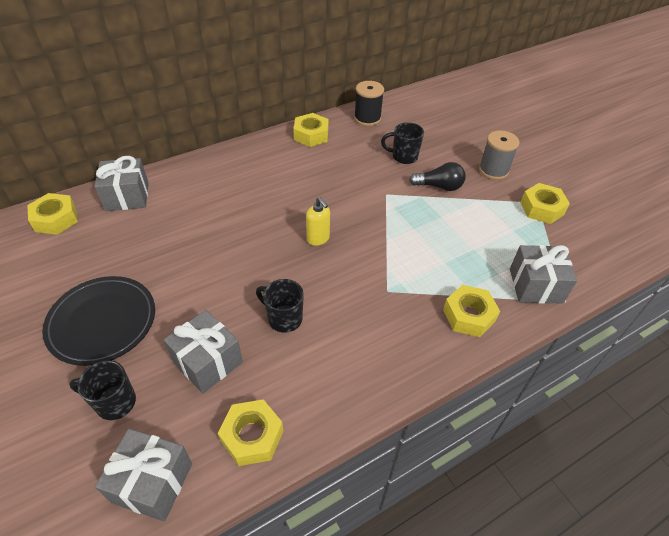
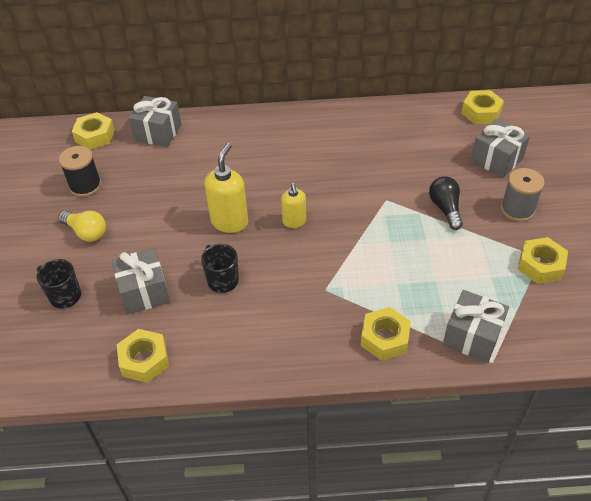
camera: 30 degrees right, 0 degrees up
black plate [42,276,155,366] -> yellow light bulb [58,211,106,242]
grey gift [95,429,192,521] -> grey gift moved to [471,119,530,178]
yellow nut [294,113,329,147] -> yellow nut moved to [461,90,504,124]
black spool [354,81,384,126] -> black spool moved to [59,146,101,197]
black mug [381,122,424,164] -> none
black light bulb [409,162,466,191] -> black light bulb turned 135 degrees counterclockwise [429,176,463,230]
none -> yellow soap dispenser [204,143,248,233]

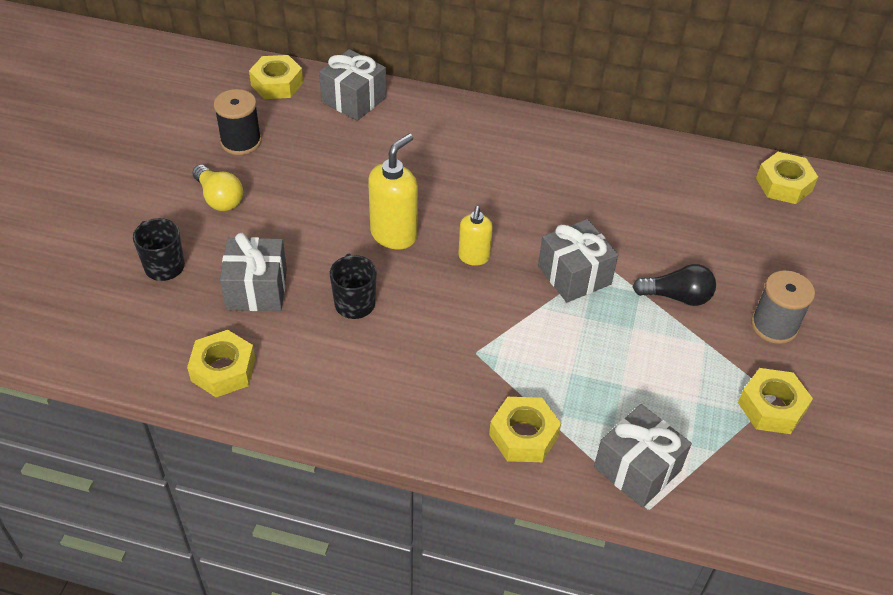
camera: 15 degrees right, 0 degrees up
black light bulb [429,176,463,230] -> black light bulb turned 90 degrees clockwise [633,264,716,306]
grey gift [471,119,530,178] -> grey gift moved to [538,219,618,302]

